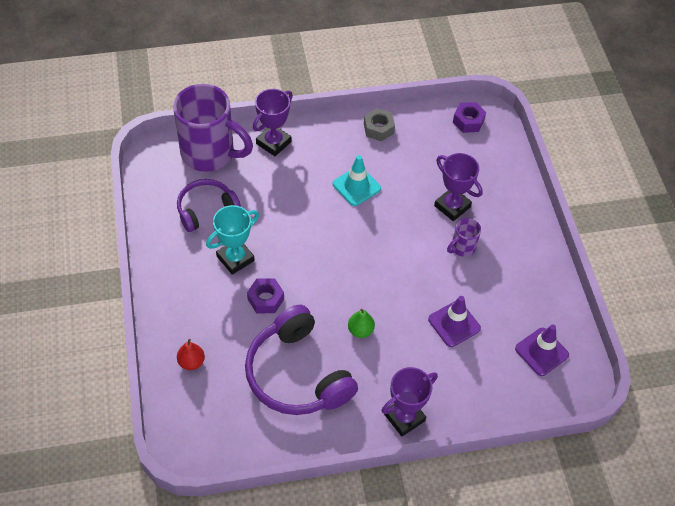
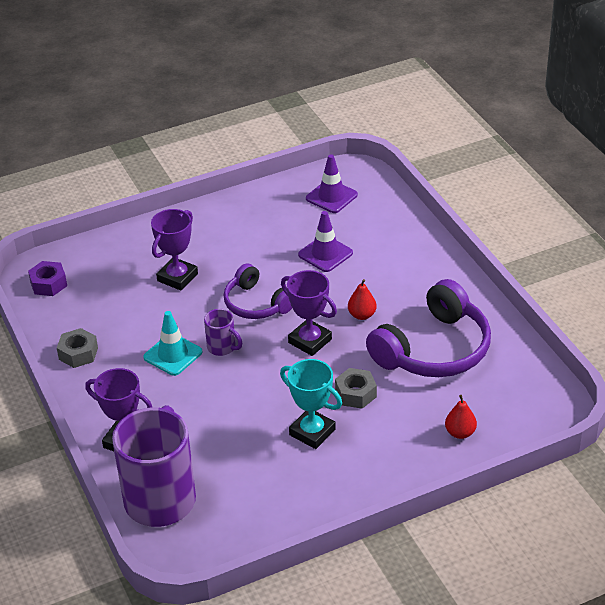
camera: 100 degrees left, 15 degrees down
purple headphones [177,179,241,232] -> purple headphones moved to [224,263,292,319]
purple nut [247,278,284,313] -> grey nut [335,368,377,409]
green pear [348,309,375,338] -> red pear [348,279,377,320]
purple trophy [381,367,438,436] -> purple trophy moved to [281,270,337,356]
purple mug [447,218,481,257] -> purple mug moved to [204,309,242,356]

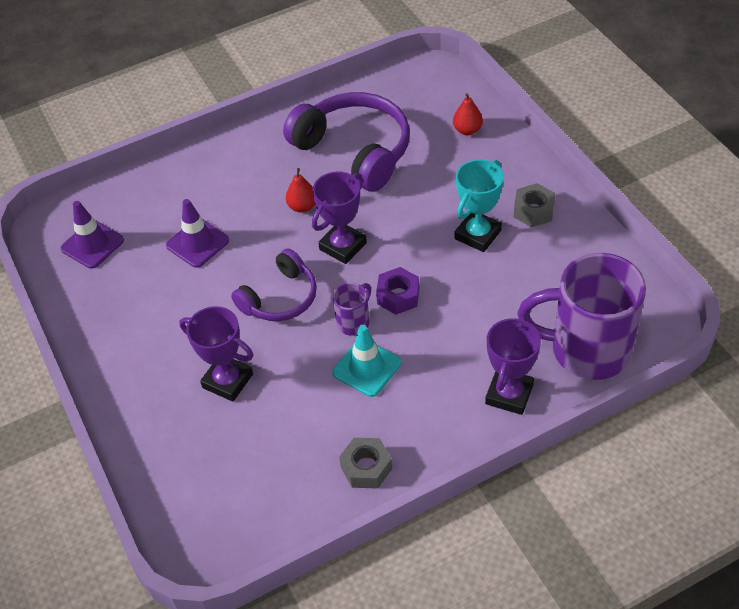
camera: 90 degrees left, 10 degrees up
purple nut [28,261,67,296] -> purple nut moved to [376,267,419,315]
grey nut [335,368,377,409] -> grey nut moved to [514,183,555,227]

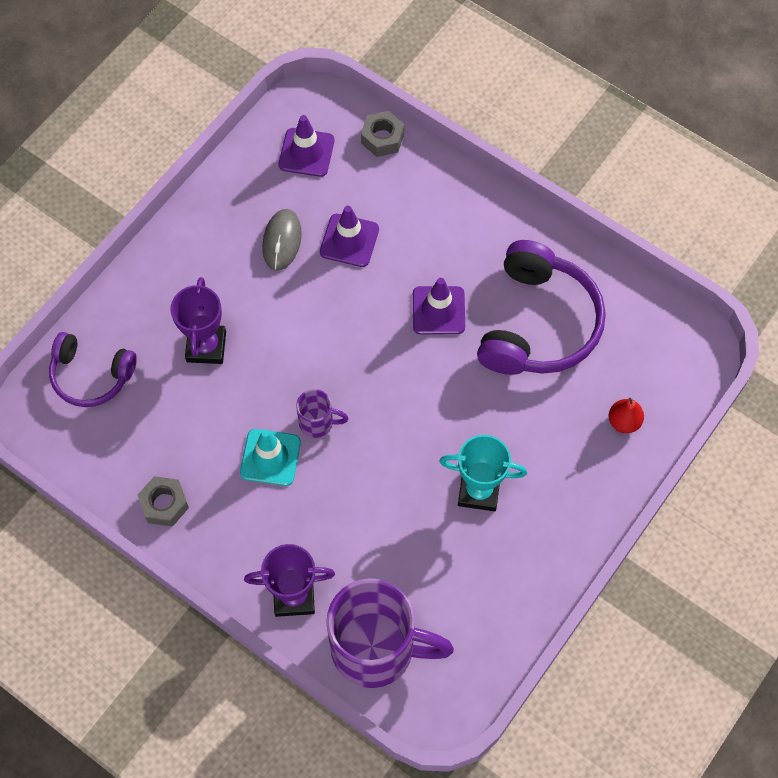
camera: 60 degrees right, 15 degrees up
purple headphones [231,248,317,321] -> purple headphones moved to [49,332,137,407]
red pear [286,168,315,213] -> purple traffic cone [413,278,465,334]
purple trophy [312,172,367,264] -> none
purple nut [376,267,419,315] -> none
grey nut [514,183,555,227] -> grey nut moved to [361,111,404,157]
purple mug [518,253,646,380] -> purple mug turned 120 degrees clockwise [326,578,454,688]
none -> grey mouse [262,209,302,271]

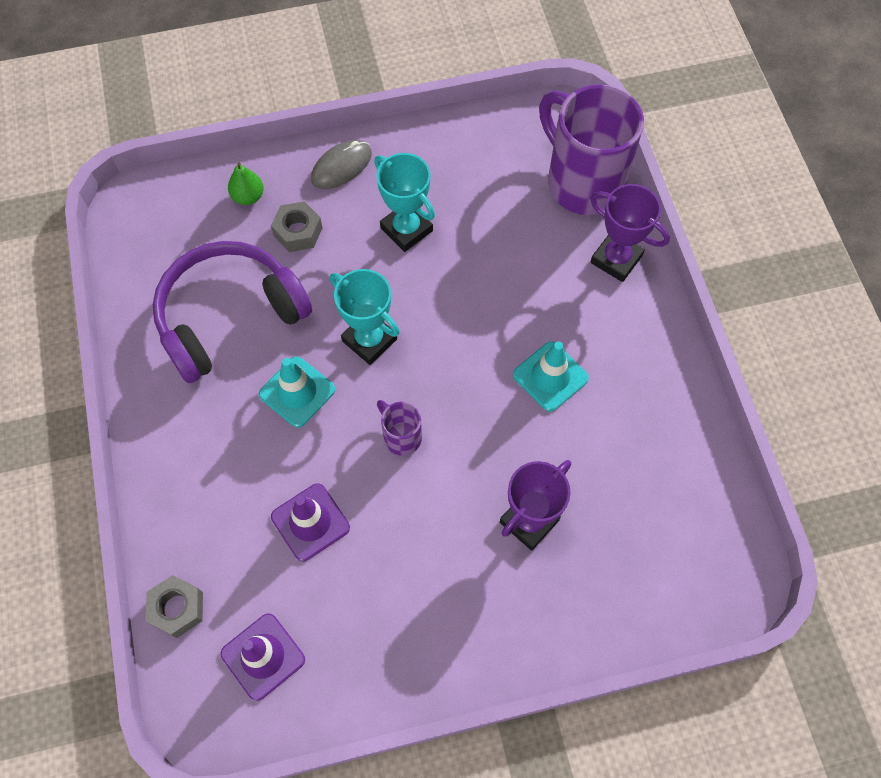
camera: 140 degrees left, 0 degrees up
purple headphones [49,332,137,407] -> none
grey nut [138,476,189,527] -> grey nut moved to [271,201,322,252]
grey mouse [262,209,302,271] -> grey mouse moved to [311,140,372,189]
purple mug [296,389,348,438] -> purple mug moved to [377,400,422,456]
purple traffic cone [413,278,465,334] -> turquoise traffic cone [259,357,335,428]
red pear [609,398,644,433] -> green pear [228,162,264,205]
none -> turquoise trophy [330,269,400,365]

